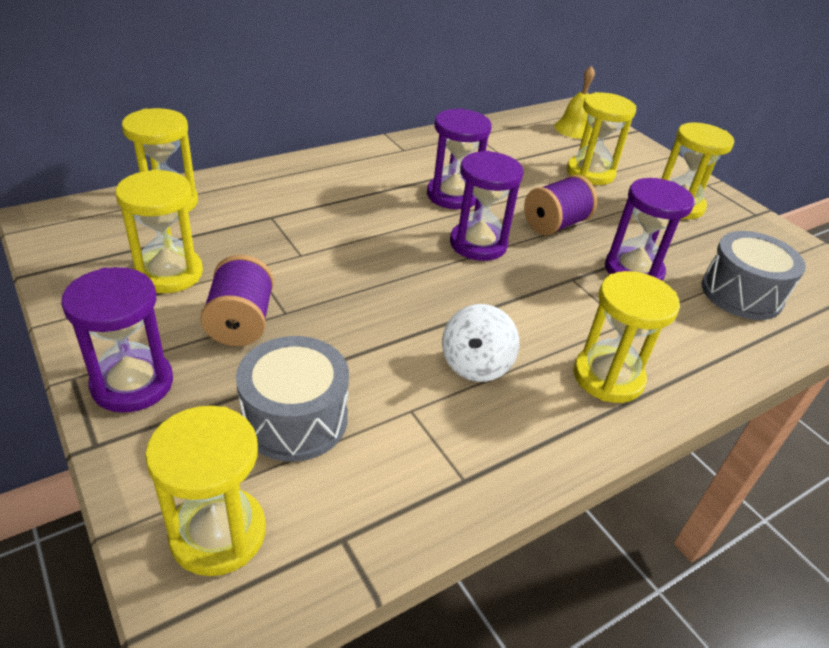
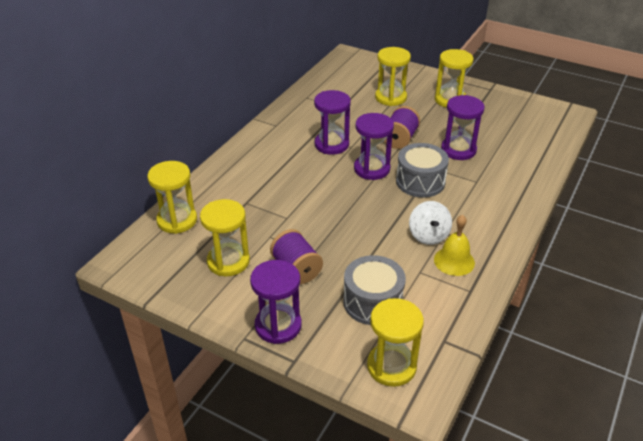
camera: 25 degrees left, 0 degrees up
yellow bell [554,66,595,139] -> yellow bell moved to [434,215,475,276]
yellow hourglass [574,271,680,403] -> none
grey drum [702,231,806,320] -> grey drum moved to [396,143,449,197]

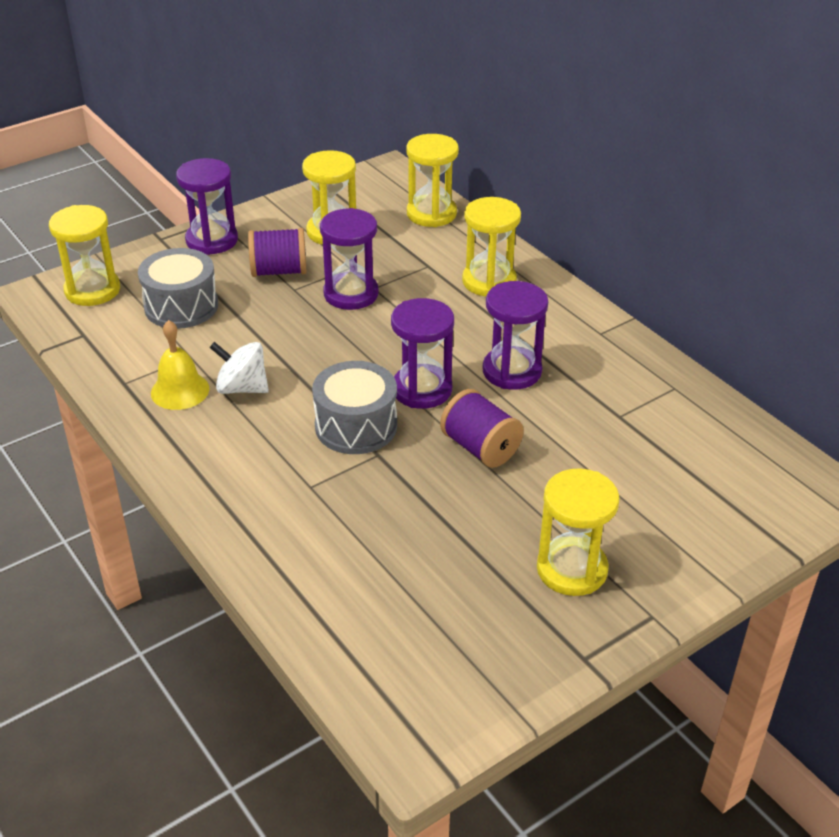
camera: 115 degrees right, 0 degrees up
yellow hourglass [375,47,411,106] -> yellow hourglass moved to [462,197,521,296]
purple hourglass [441,95,485,160] -> purple hourglass moved to [320,208,379,310]

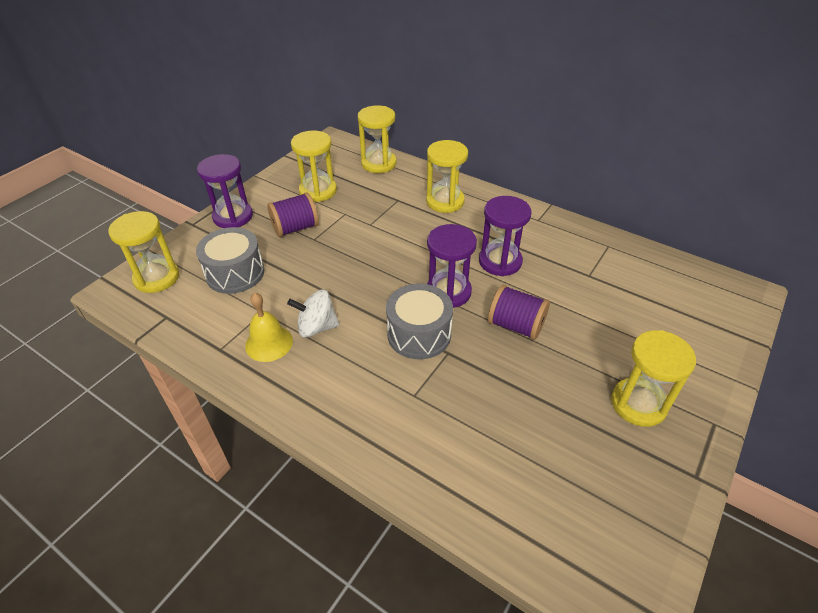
camera: 20 degrees left, 5 degrees up
purple hourglass [320,208,379,310] -> none

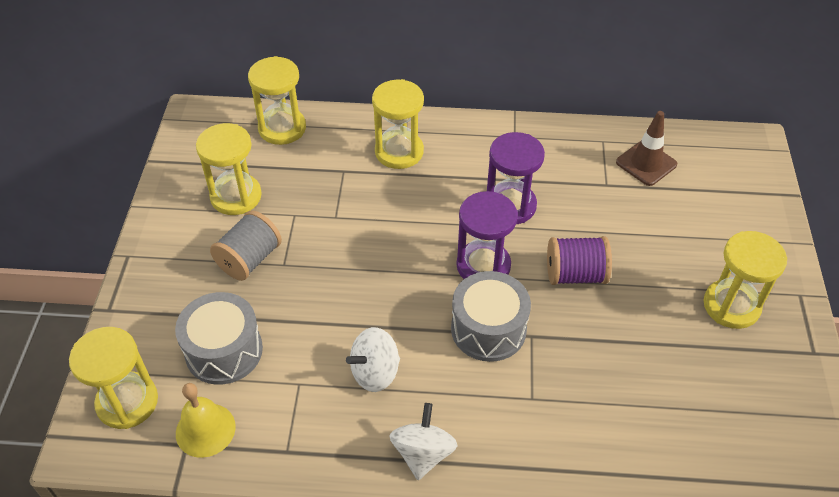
camera: 30 degrees left, 5 degrees up
purple hourglass [197,154,253,228] -> none
yellow bell [245,293,293,362] -> yellow bell moved to [176,383,236,458]
purple spool [267,192,319,237] -> grey spool [210,210,282,281]
none -> white spinning top [390,403,458,480]
none -> brown traffic cone [616,111,677,186]

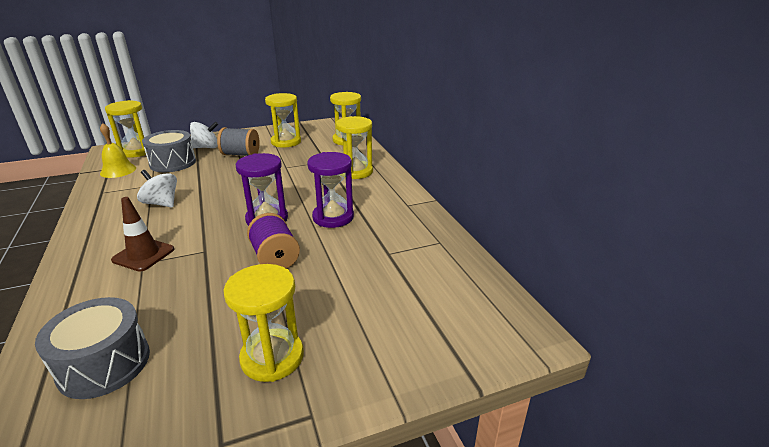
camera: 65 degrees right, 20 degrees down
white spinning top [390,403,458,480] -> white spinning top moved to [190,121,218,148]
grey drum [451,271,531,362] -> grey drum moved to [35,297,150,399]
brown traffic cone [616,111,677,186] -> brown traffic cone moved to [111,197,174,272]

